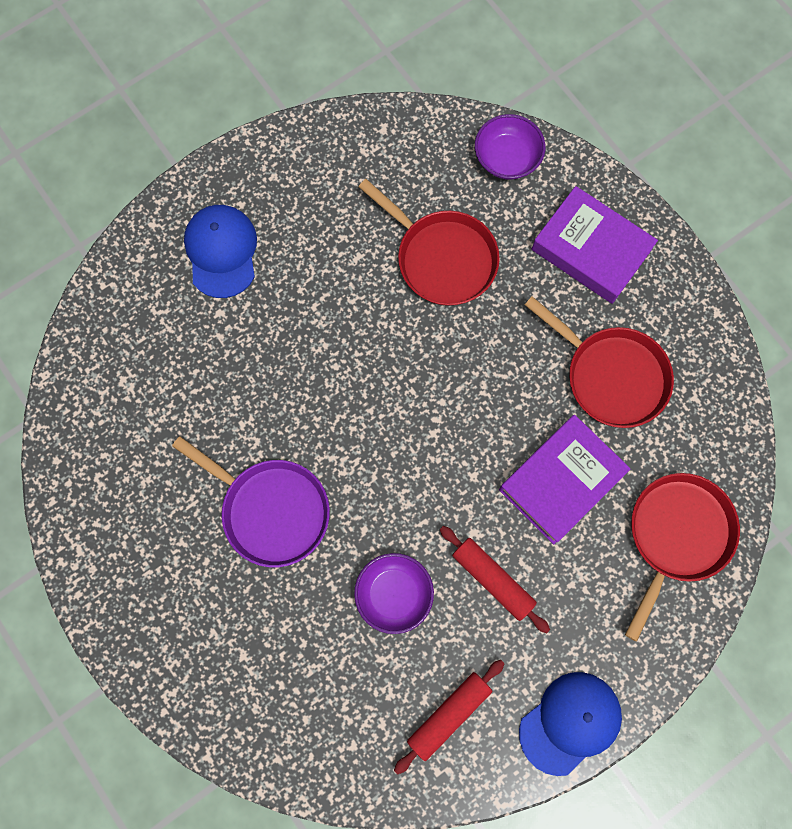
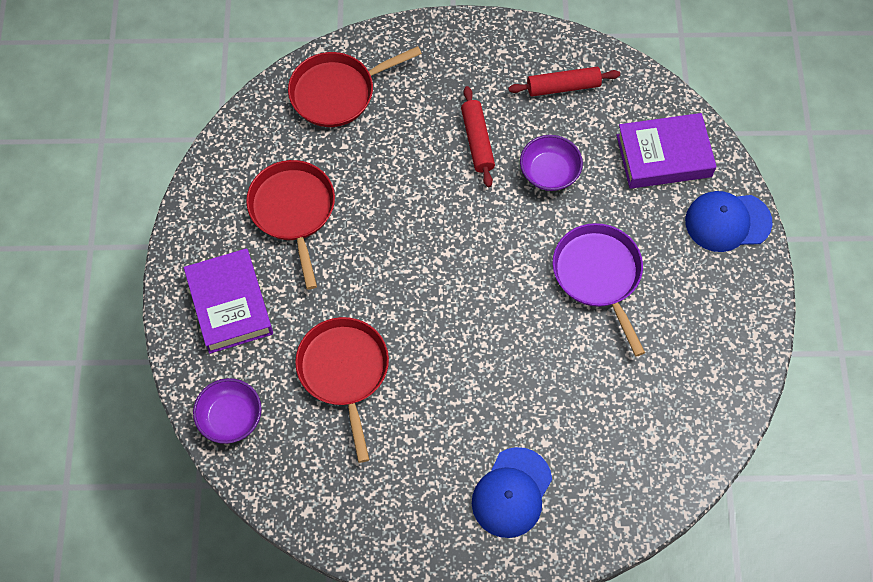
camera: 145 degrees left, 10 degrees down
purple book [499,415,631,545] -> purple book moved to [616,113,717,189]
blue cap [519,672,622,776] -> blue cap moved to [685,191,772,252]

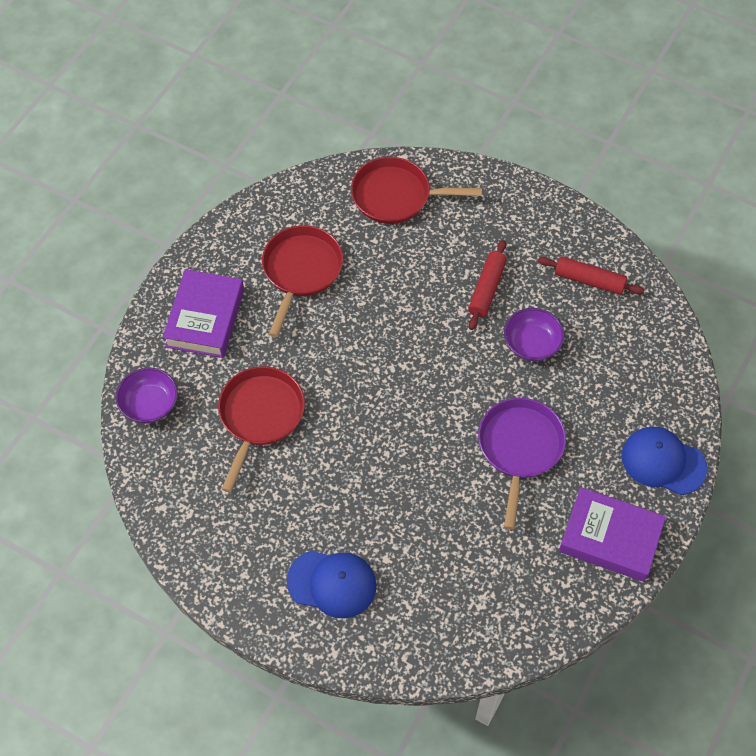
camera: 30 degrees right, 5 degrees down
blue cap [472,447,552,538] -> blue cap turned 135 degrees counterclockwise [287,551,377,619]
purple book [616,113,717,189] -> purple book moved to [559,487,666,582]

